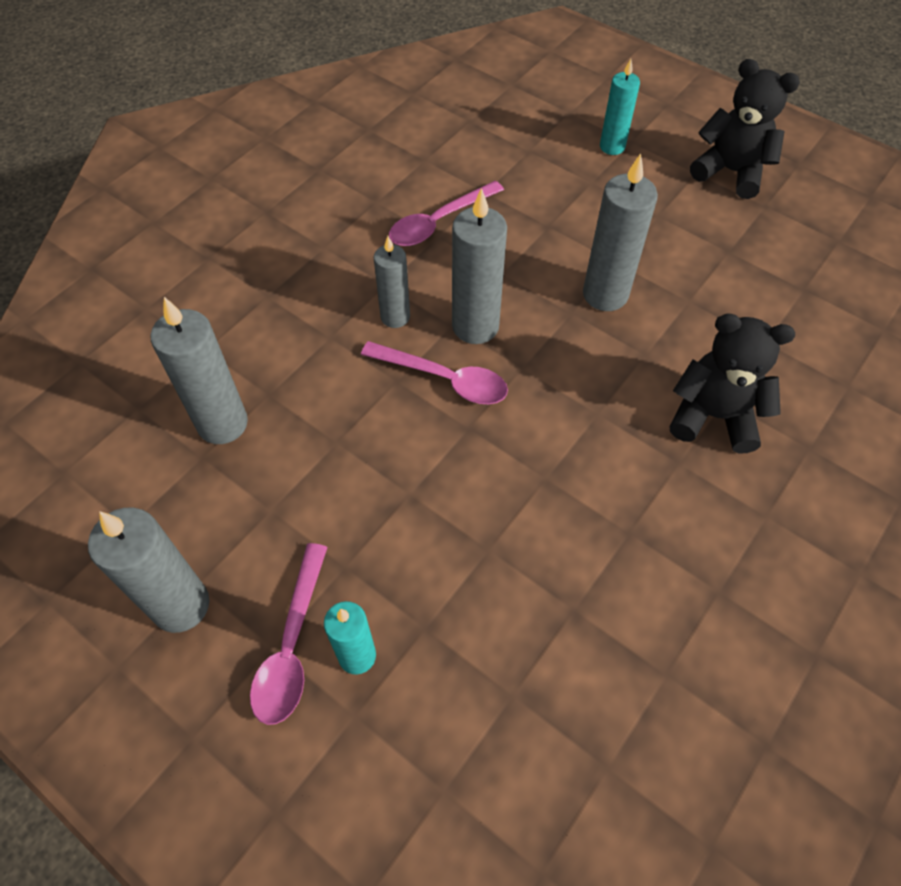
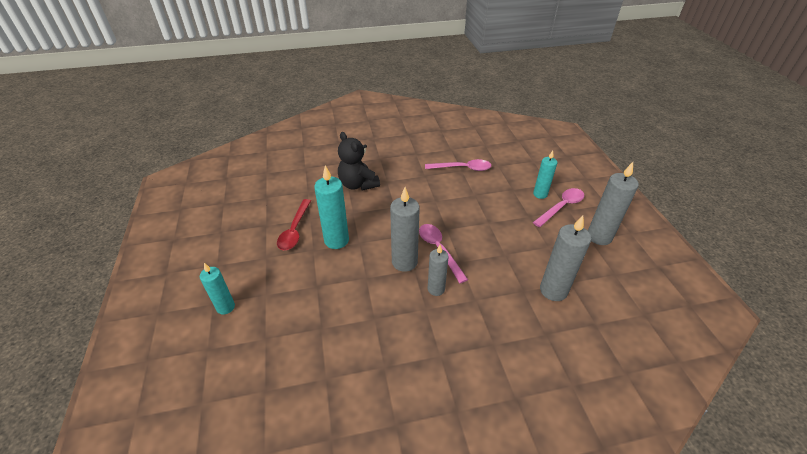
camera: 140 degrees left, 15 degrees down
pink spoon [389,181,504,246] -> pink spoon moved to [425,159,491,171]
grey candle [583,153,658,311] -> turquoise candle [314,165,349,249]
black teddy bear [690,59,800,199] -> none
none -> red spoon [277,199,311,250]

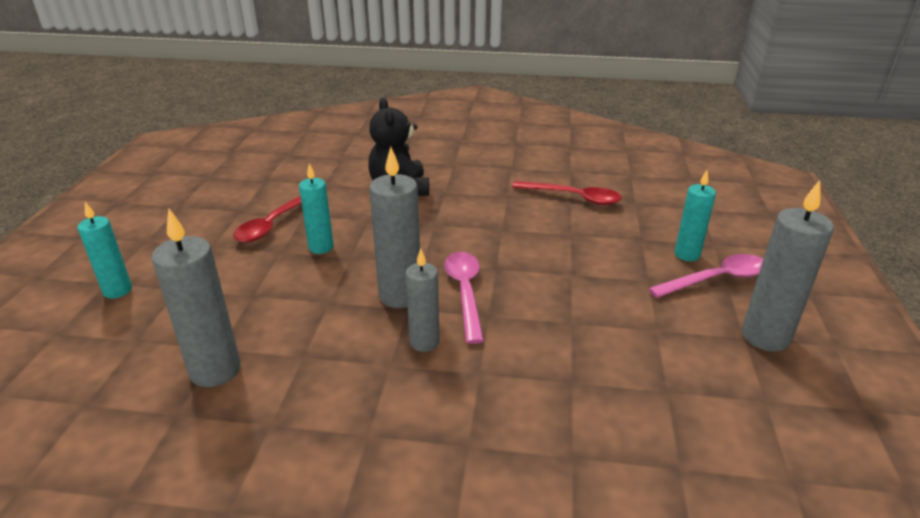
camera: 20 degrees right, 10 degrees down
turquoise candle [314,165,349,249] -> turquoise candle [299,163,334,254], size x0.64
pink spoon [425,159,491,171] -> red spoon [512,181,622,205]
grey candle [540,215,591,301] -> grey candle moved to [151,209,241,387]

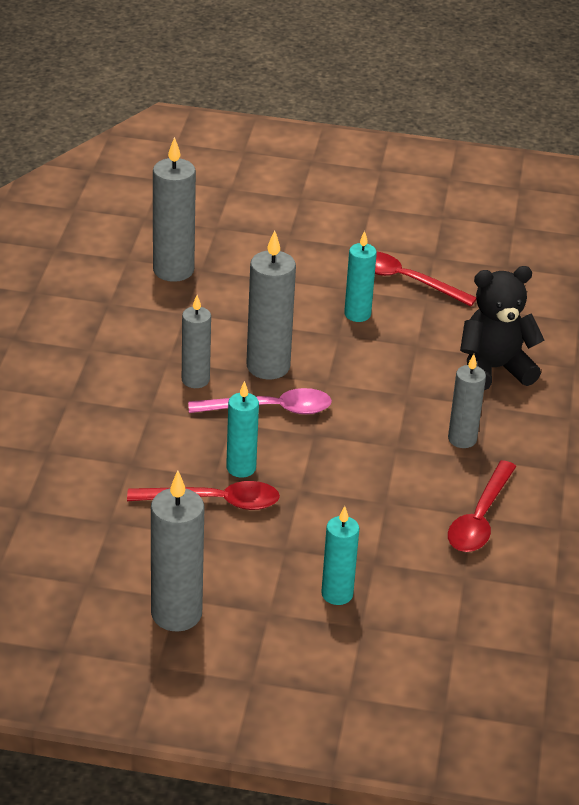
camera: 90 degrees right, 5 degrees up
turquoise candle [77,202,132,298] -> turquoise candle moved to [226,381,259,478]
pink spoon [648,254,763,298] -> none
none -> red spoon [127,481,280,510]
none -> grey candle [448,354,486,448]

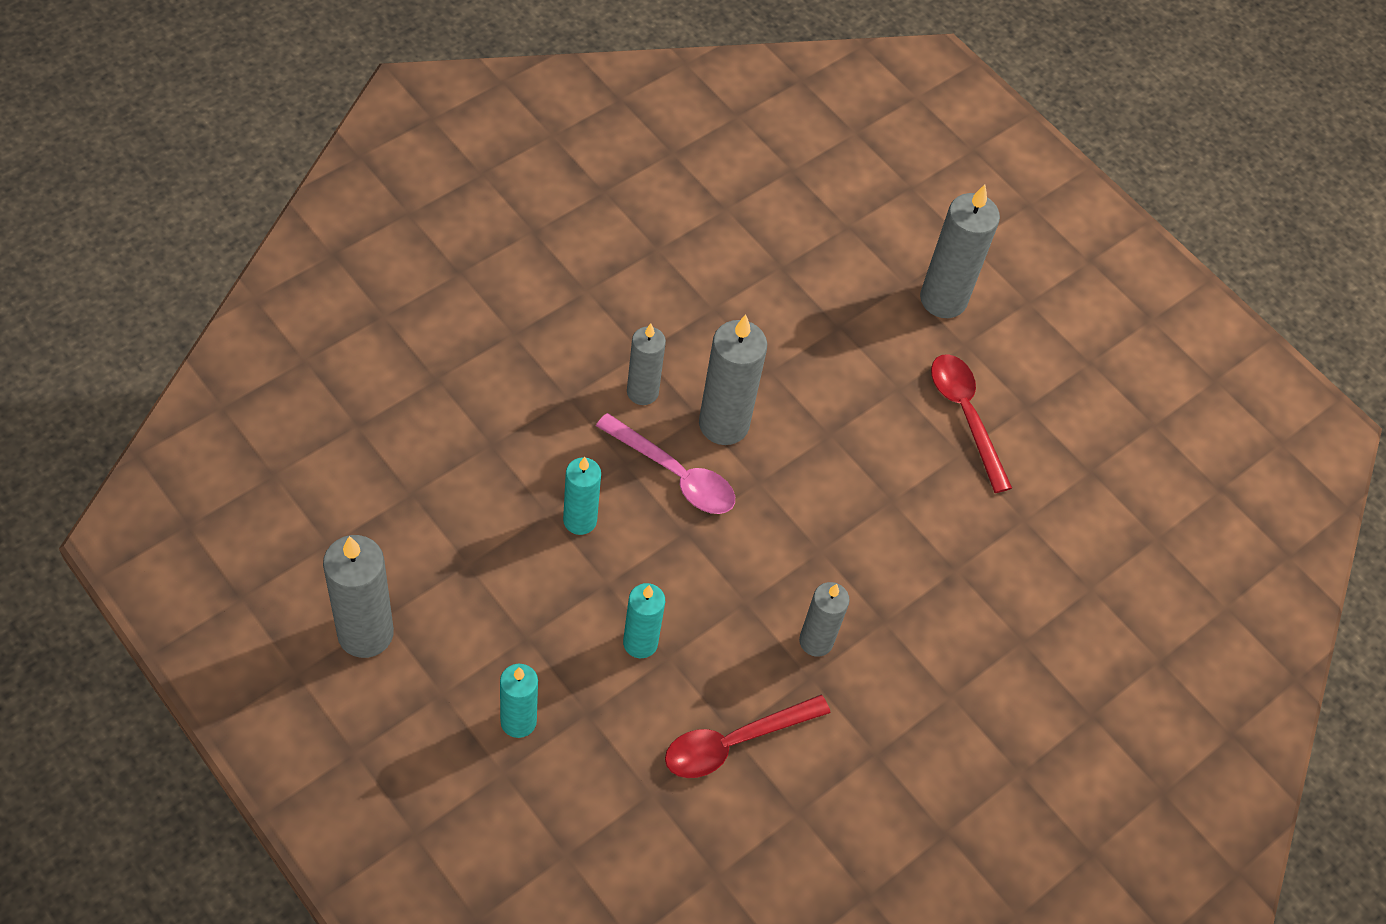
camera: 35 degrees right, 20 degrees up
red spoon [127,481,280,510] -> none
grey candle [153,137,196,282] -> grey candle moved to [920,185,1000,318]
turquoise candle [344,231,377,322] -> turquoise candle moved to [623,583,665,658]
black teddy bear [460,266,544,390] -> none

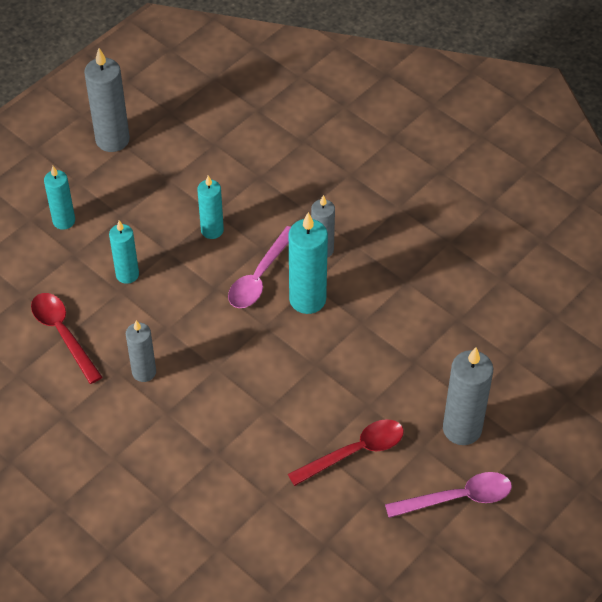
camera: 90 degrees right, 5 degrees down
grey candle [699,315,767,445] -> turquoise candle [289,212,328,314]
none -> pink spoon [385,472,512,518]

